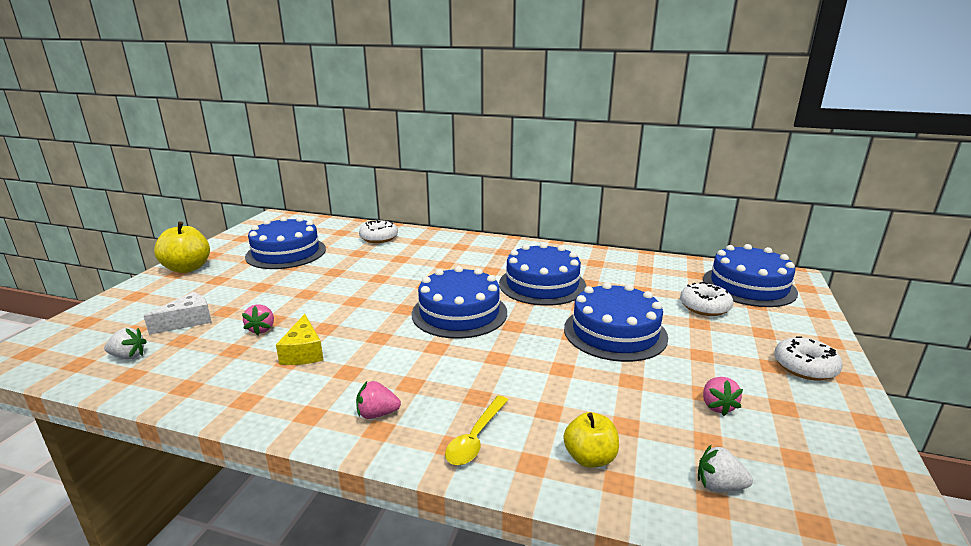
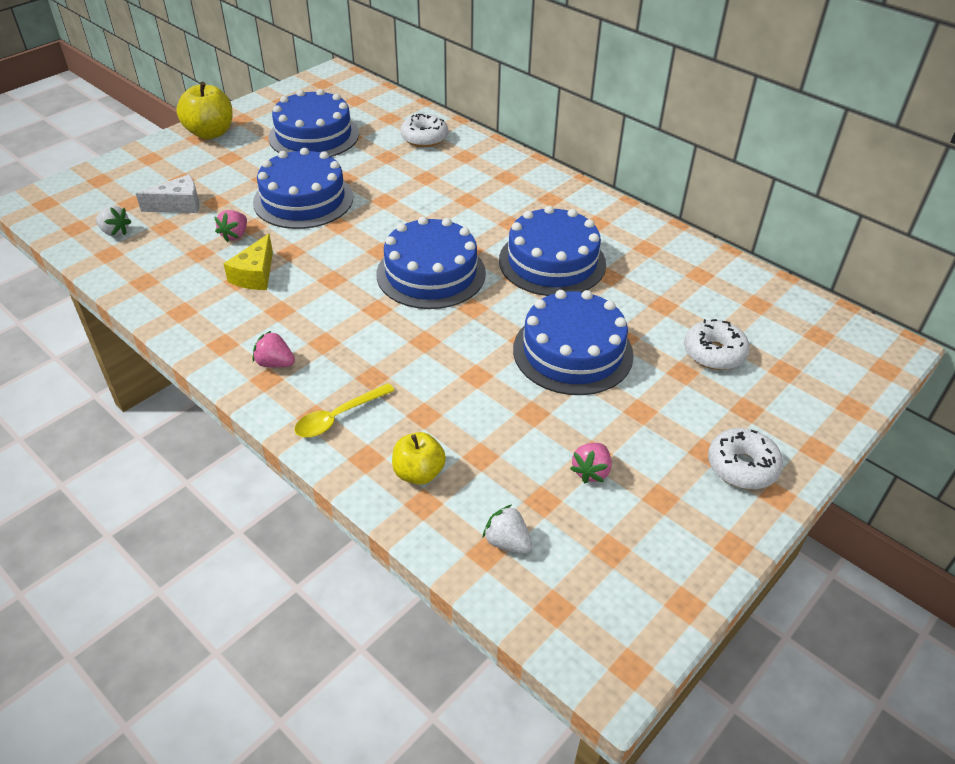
camera: 25 degrees right, 20 degrees up
blue cake [703,244,798,307] -> blue cake moved to [253,148,353,229]

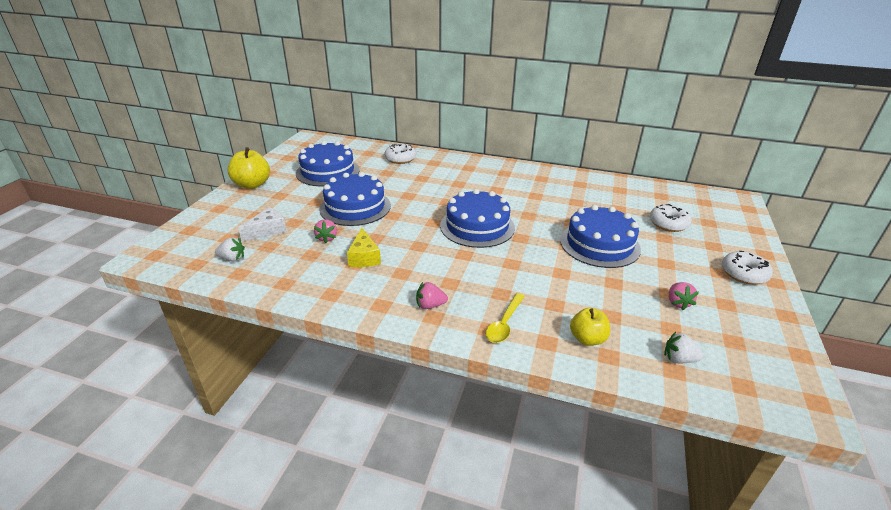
camera: 25 degrees left, 10 degrees down
blue cake [499,206,606,296] -> none

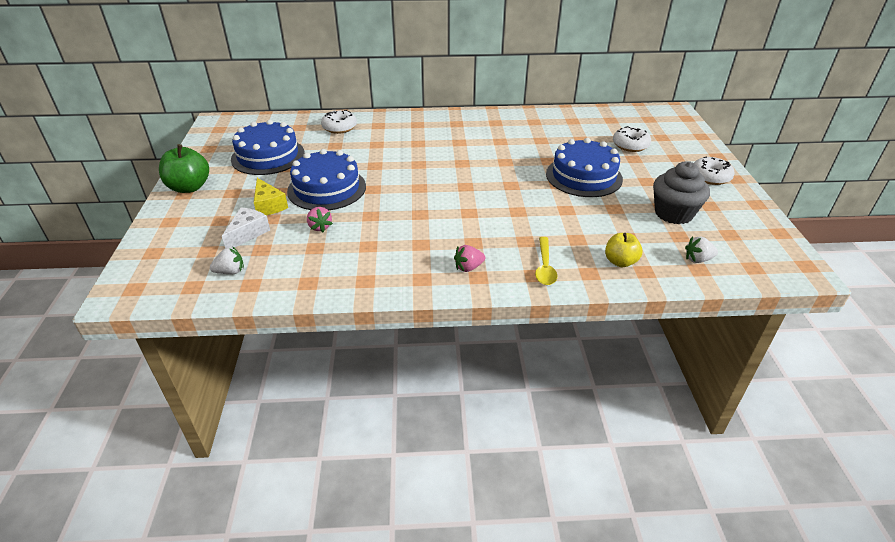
camera: 20 degrees left, 5 degrees up
yellow apple [227,147,270,189] -> green apple [159,144,209,193]
yellow cheese [347,228,381,267] -> yellow cheese moved to [254,178,288,215]
blue cake [440,189,515,248] -> none
pink strawberry [669,282,699,310] -> grey cupcake [653,161,710,224]

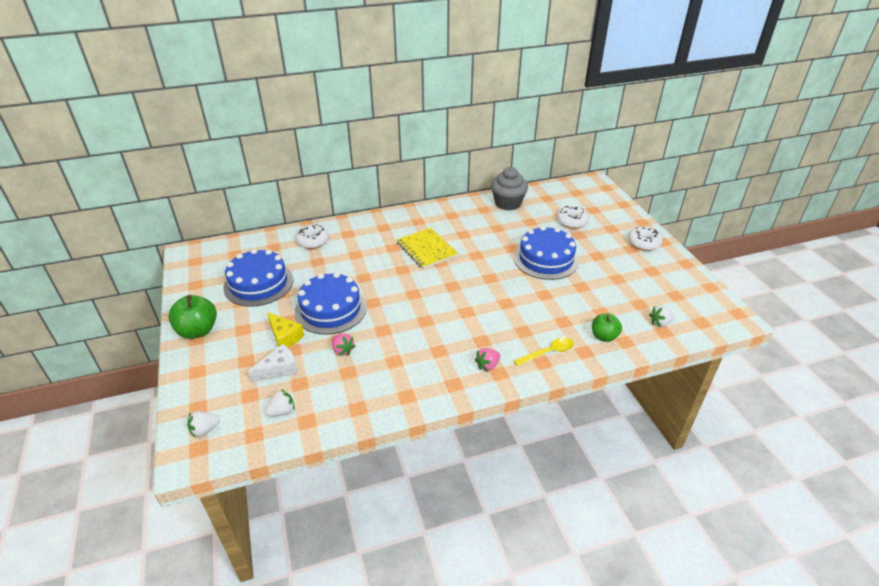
camera: 15 degrees left, 0 degrees up
white cheese [222,208,270,249] -> white cheese turned 45 degrees clockwise [248,344,298,382]
yellow spoon [535,237,558,285] -> yellow spoon turned 105 degrees counterclockwise [514,338,574,366]
yellow apple [605,233,642,267] -> green apple [592,313,622,342]
grey cupcake [653,161,710,224] -> grey cupcake moved to [491,167,528,210]
none -> white strawberry [187,411,220,438]
none -> yellow notebook [397,228,458,269]

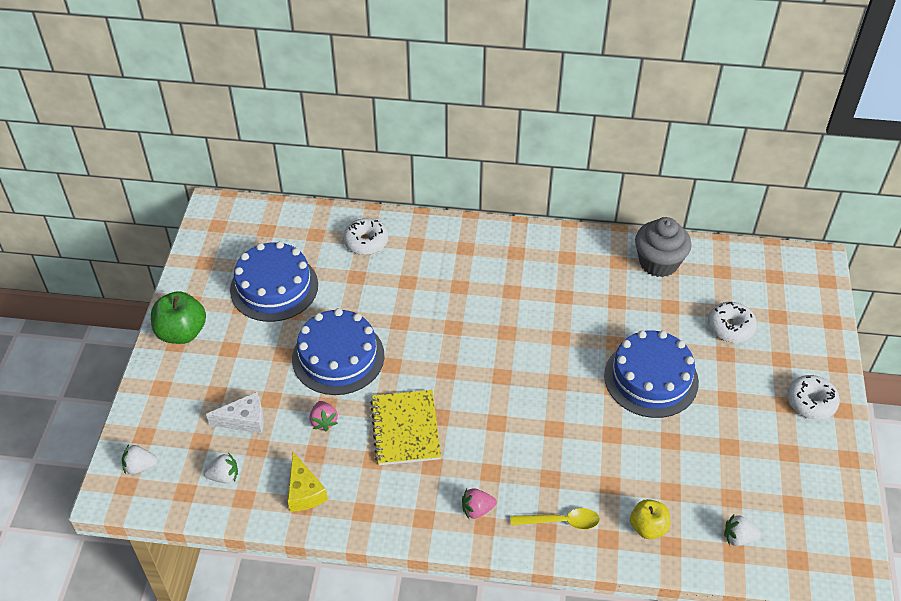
camera: 25 degrees right, 10 degrees up
yellow cheese [267,312,304,347] -> yellow cheese moved to [288,452,328,512]
yellow notebook [397,228,458,269] -> yellow notebook moved to [370,390,441,465]
green apple [592,313,622,342] -> yellow apple [630,499,671,539]

